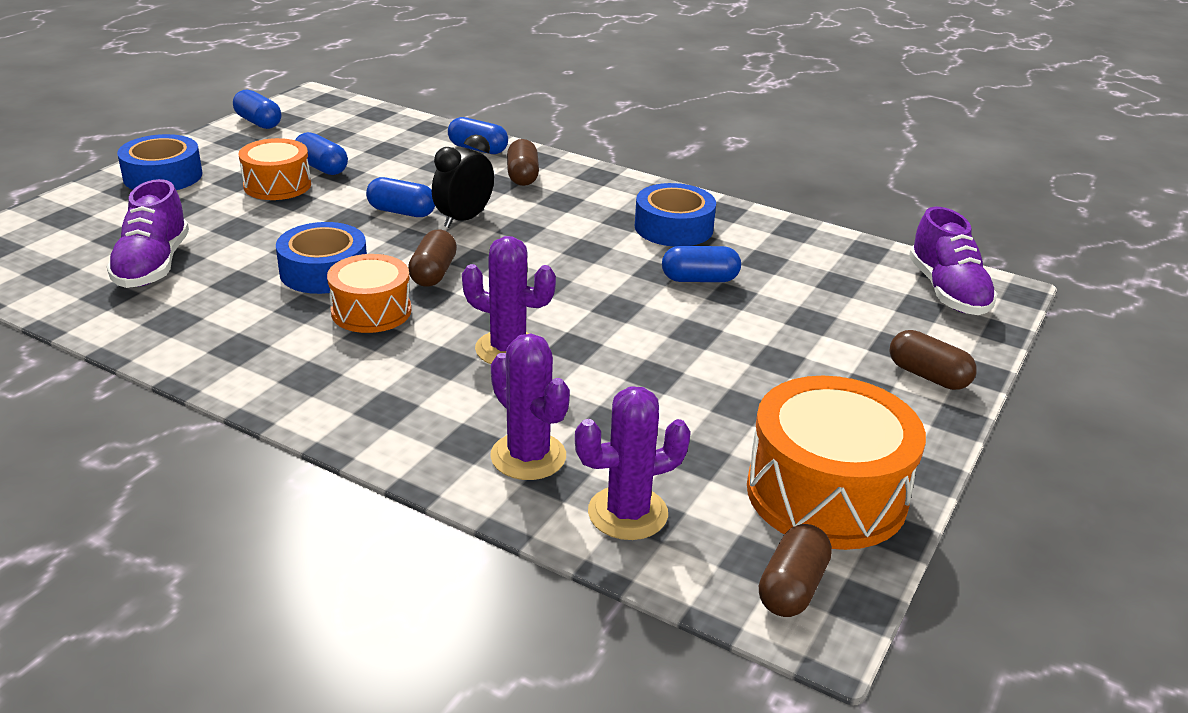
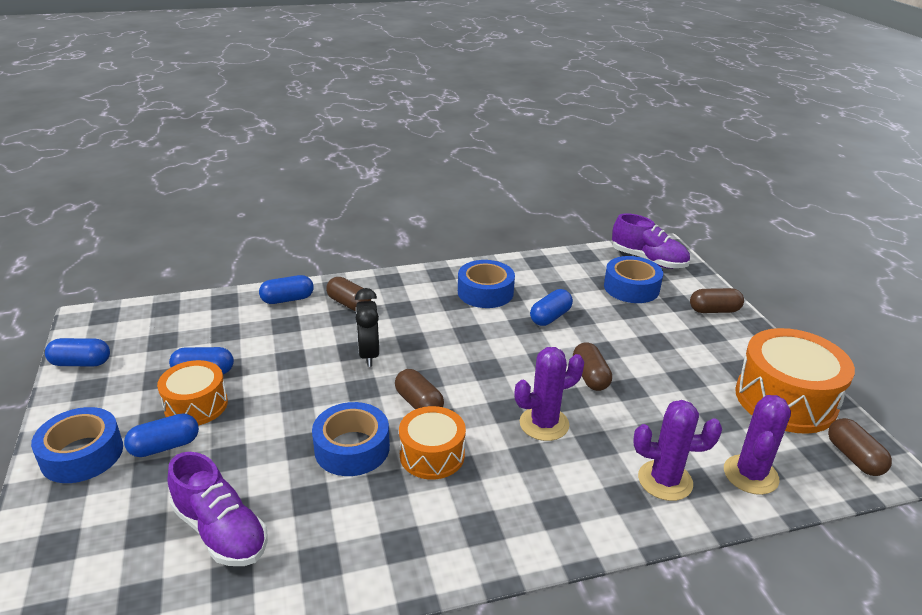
camera: 45 degrees left, 0 degrees up
blue capsule [366,177,435,217] -> blue capsule moved to [124,413,199,457]
none -> brown capsule [573,342,612,391]
none -> blue tape [604,256,663,303]

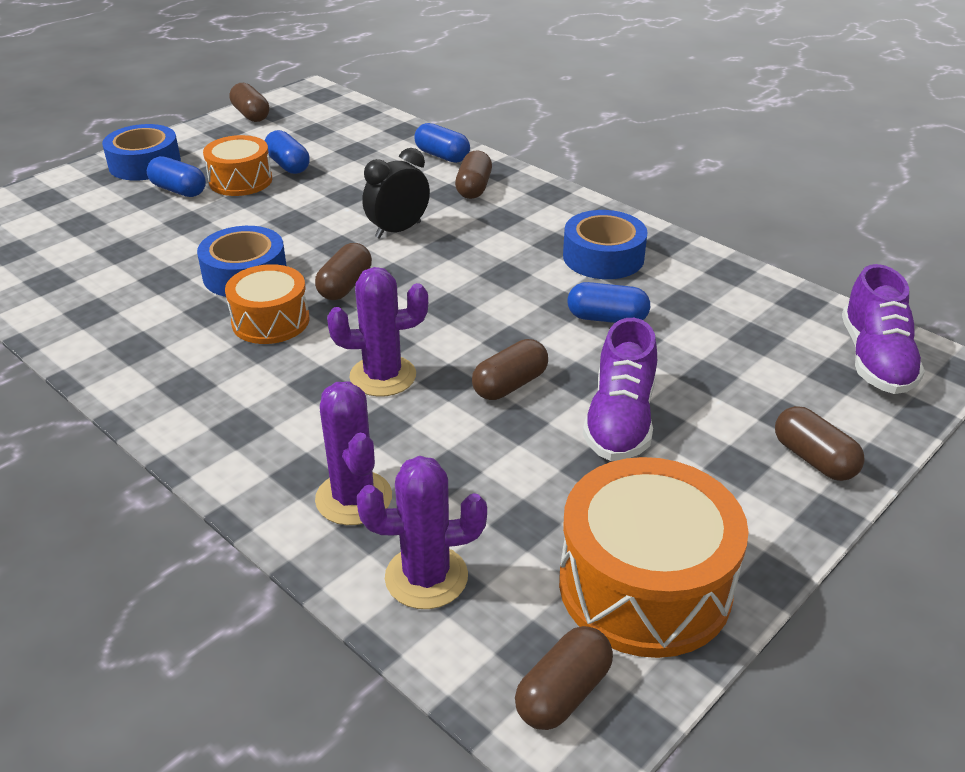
camera: 60 degrees right, 5 degrees up
blue capsule [45,338,110,366] -> brown capsule [229,83,269,122]
purple shoe [167,452,268,566] -> purple shoe moved to [583,318,657,461]
purple cactus [514,347,584,441] -> purple cactus turned 45 degrees counterclockwise [327,267,428,397]
blue tape [604,256,663,303] -> none

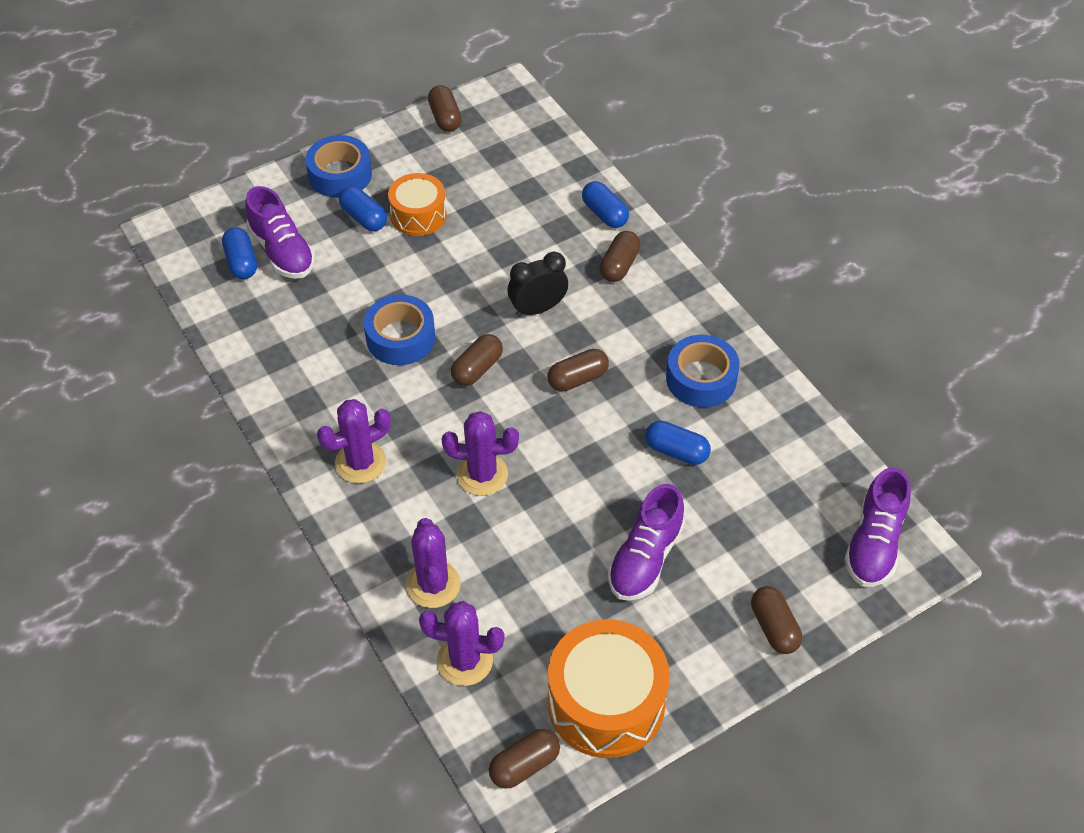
camera: 15 degrees right, 15 degrees up
orange drum [225,264,310,344] -> none
blue capsule [265,130,310,174] -> blue capsule moved to [222,227,257,279]
brown capsule [472,339,548,400] -> brown capsule moved to [547,349,609,392]
none -> purple shoe [245,186,316,279]
none -> purple cactus [317,399,391,483]

